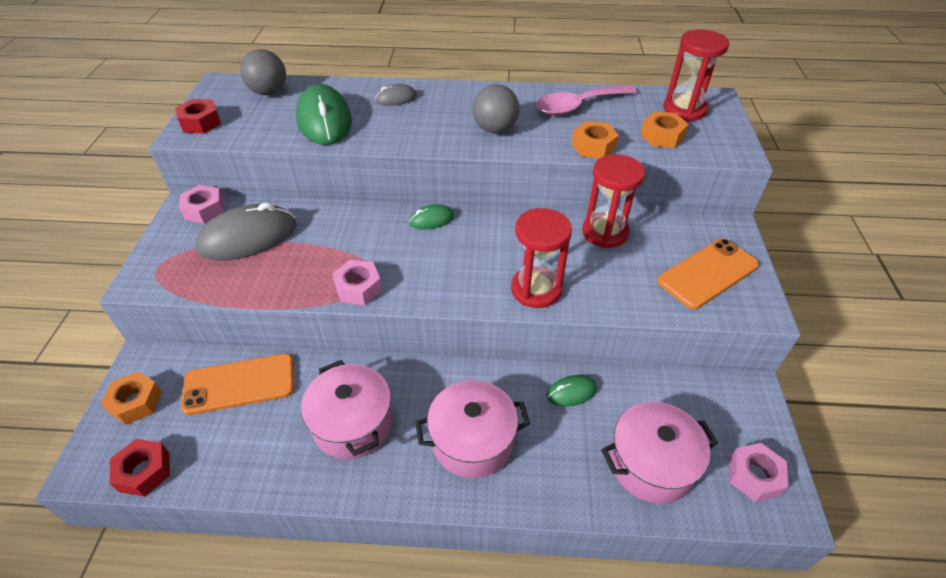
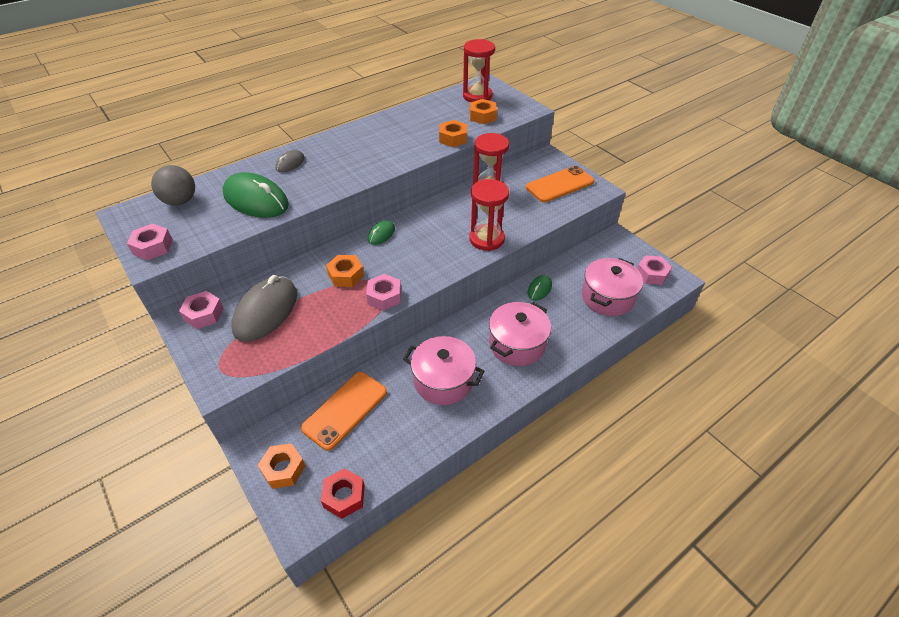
camera: 40 degrees left, 0 degrees up
red nut [175,99,221,133] -> pink nut [127,224,173,260]
grey ball [473,84,520,133] -> none
pink spoon [536,85,637,115] -> none
orange phone [657,239,759,309] -> orange phone turned 45 degrees clockwise [526,166,595,202]
none -> orange nut [326,255,364,287]

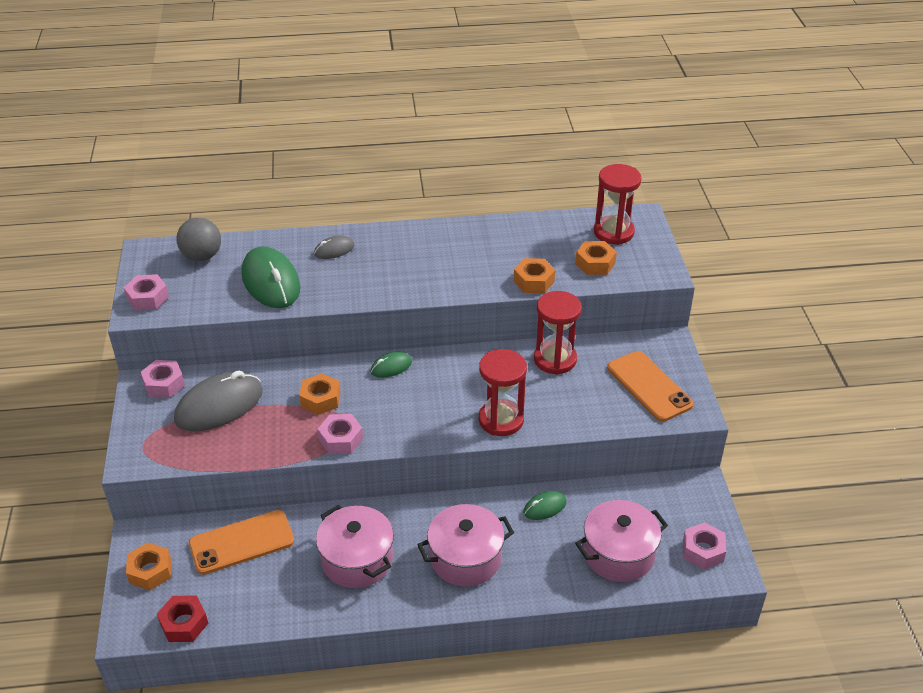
camera: 30 degrees right, 5 degrees down
orange phone [526,166,595,202] -> orange phone turned 60 degrees clockwise [607,351,694,422]

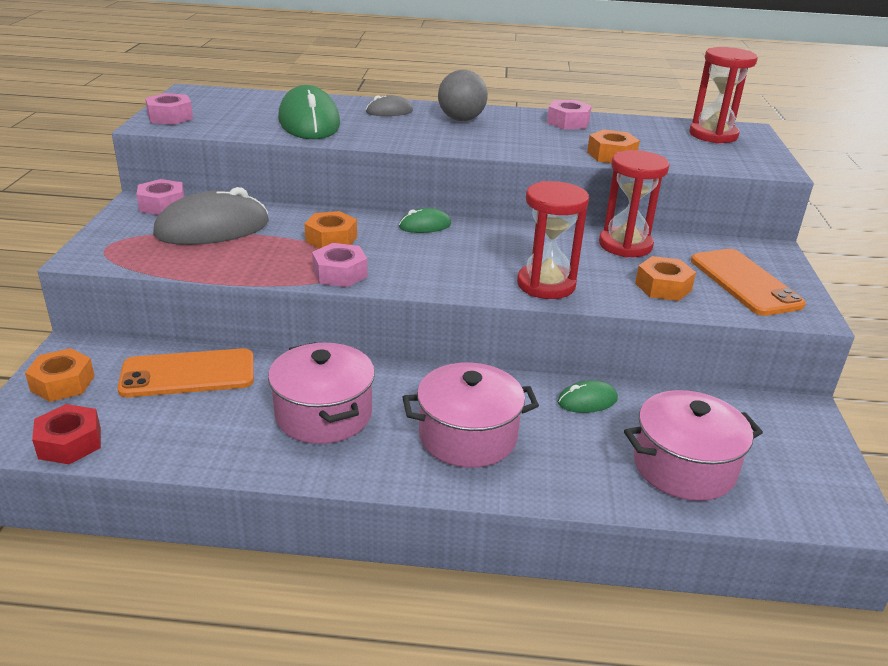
camera: 10 degrees right, 10 degrees down
grey ball [176,218,221,261] -> grey ball moved to [438,70,488,121]
orange nut [575,241,617,275] -> orange nut moved to [635,256,696,301]
pink nut [683,522,726,569] -> pink nut moved to [547,100,592,129]

